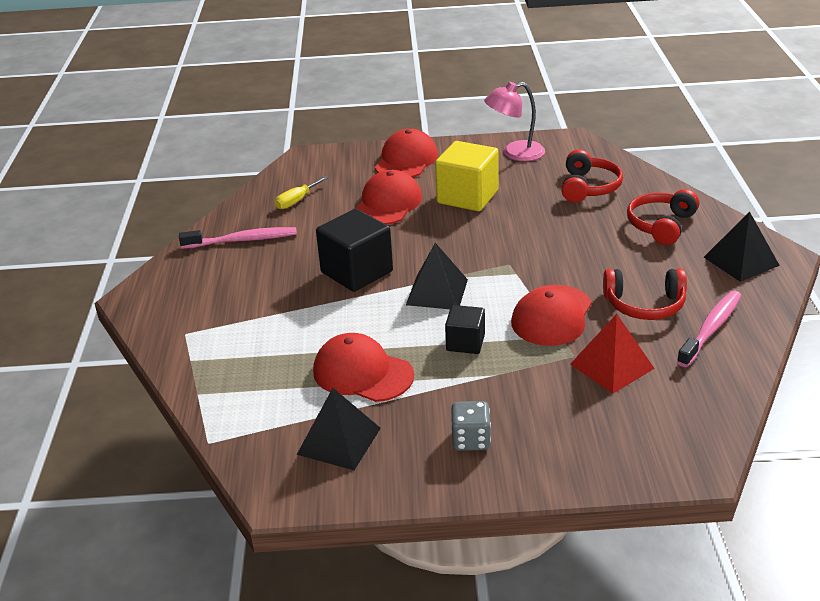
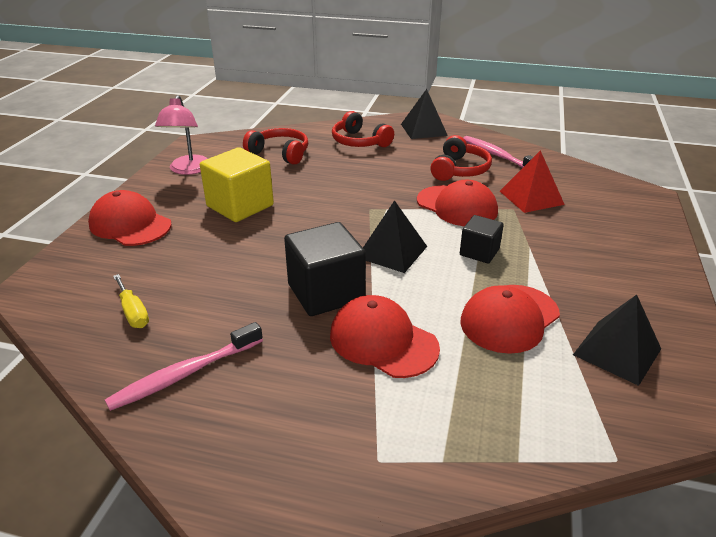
camera: 75 degrees left, 0 degrees up
pink toothbrush [179,227,297,249] -> pink toothbrush turned 135 degrees counterclockwise [105,322,263,411]
red cap [355,170,422,225] -> red cap moved to [330,295,440,378]
grey dice [451,401,491,451] -> none

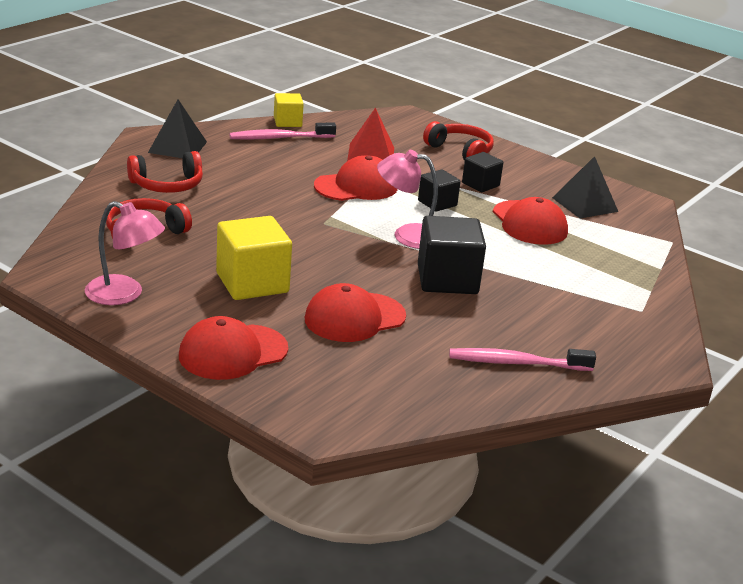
camera: 70 degrees left, 5 degrees down
pink toothbrush [105,322,263,411] -> pink toothbrush turned 105 degrees clockwise [449,348,596,371]
yellow screwdriver [113,274,149,328] -> none
red cap [330,295,440,378] -> red cap moved to [304,283,406,342]
black pyramid [363,200,427,273] -> pink lamp [377,150,438,249]
red headphones [430,135,492,181] -> red headphones moved to [423,121,494,160]
none -> yellow cube [274,93,304,127]
none -> black cube [462,152,503,192]

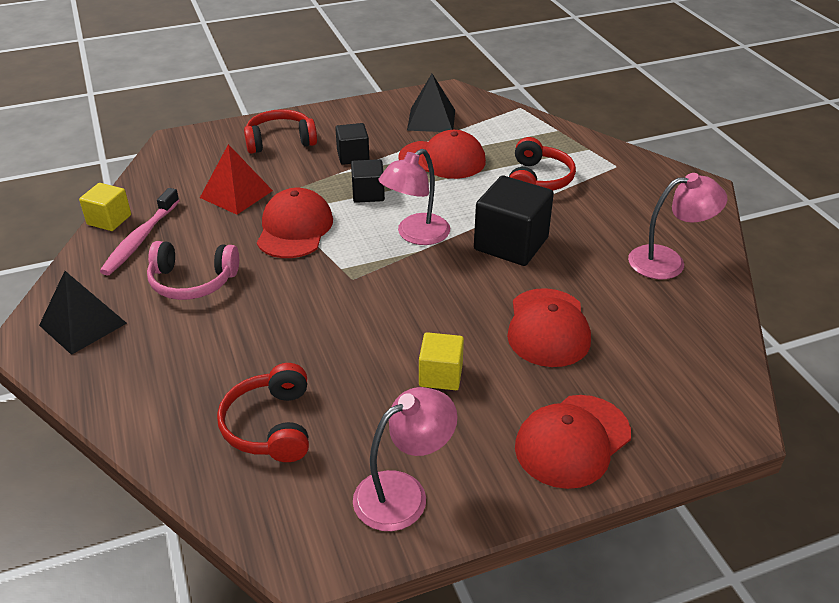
camera: 55 degrees left, 10 degrees up
red headphones [127,151,203,193] -> red headphones moved to [509,137,576,191]
red cap [179,316,288,380] -> red cap turned 45 degrees clockwise [515,395,631,489]
yellow cube [216,216,292,300] -> yellow cube [419,332,464,390], size x0.57
pink toothbrush [449,348,596,371] -> pink lamp [628,173,728,279]
none -> pink headphones [147,241,239,300]

